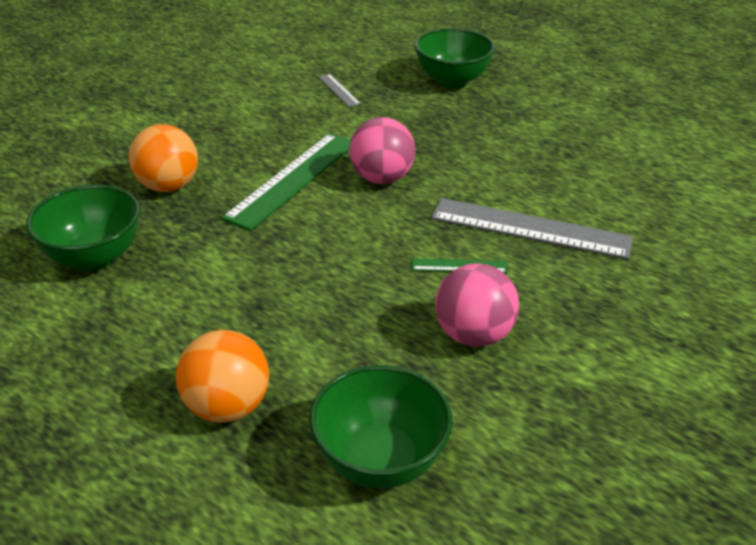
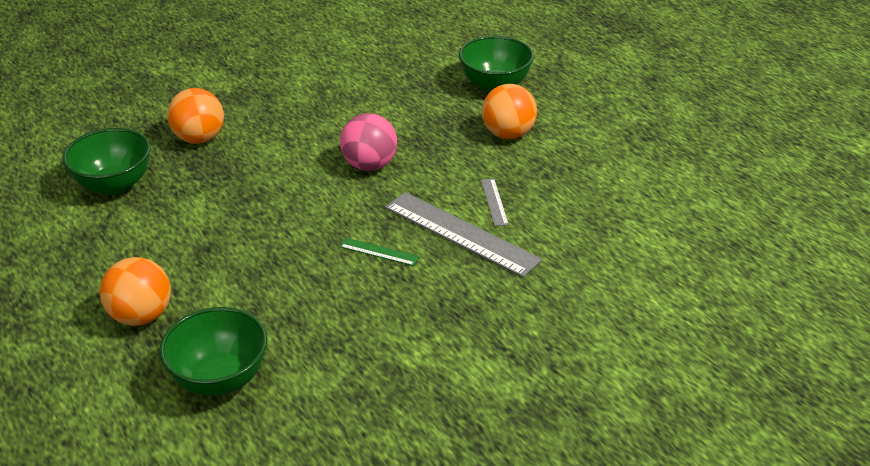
camera: 20 degrees right, 0 degrees up
green ruler [222,133,351,231] -> none
grey ruler [318,74,361,107] -> grey ruler moved to [481,179,509,226]
pink ball [435,263,519,347] -> none
none -> orange ball [482,84,537,139]

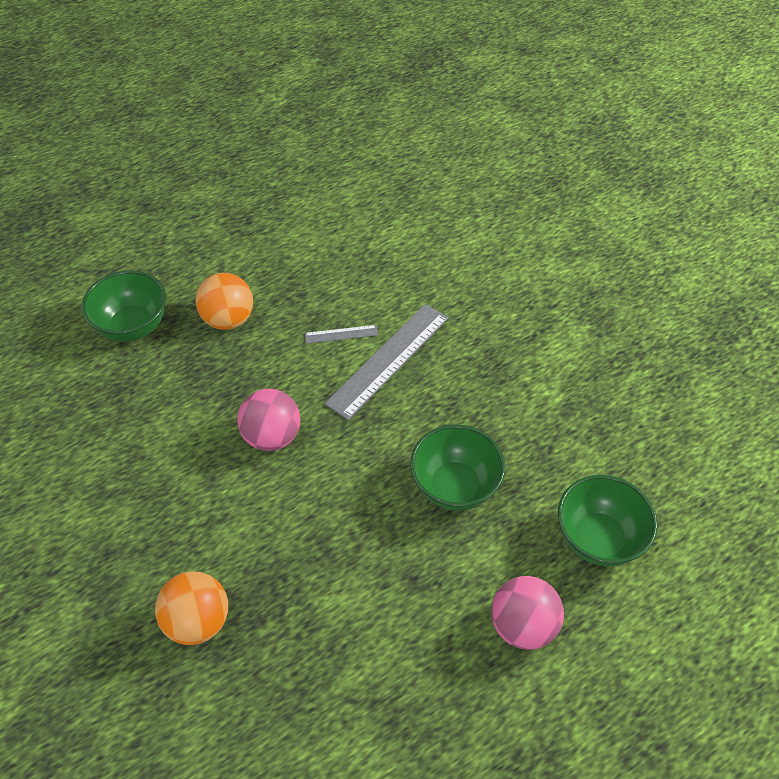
camera: 90 degrees left, 15 degrees up
green bowl [63,128,151,195] -> green bowl moved to [410,424,505,511]
orange ball [100,257,171,326] -> pink ball [491,576,564,650]
green ruler [340,238,419,266] -> none

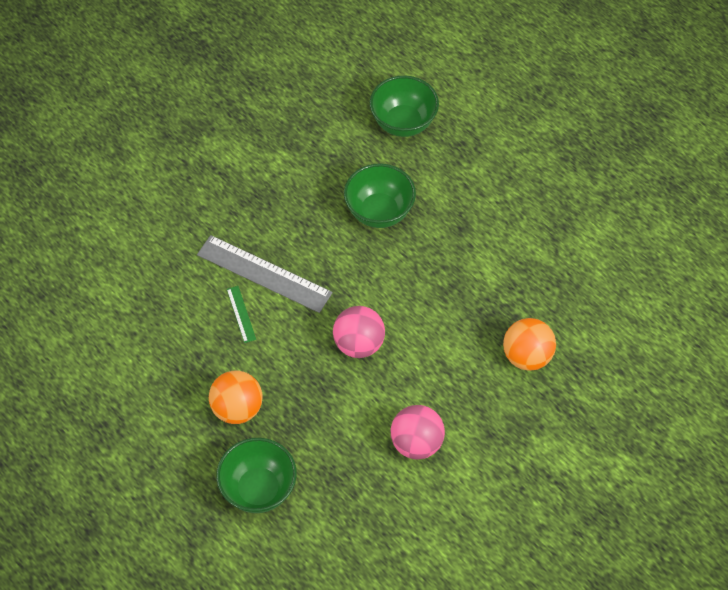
camera: 100 degrees left, 5 degrees up
grey ruler [305,325,378,344] -> green ruler [227,286,256,343]
pink ball [491,576,564,650] -> pink ball moved to [391,405,445,459]

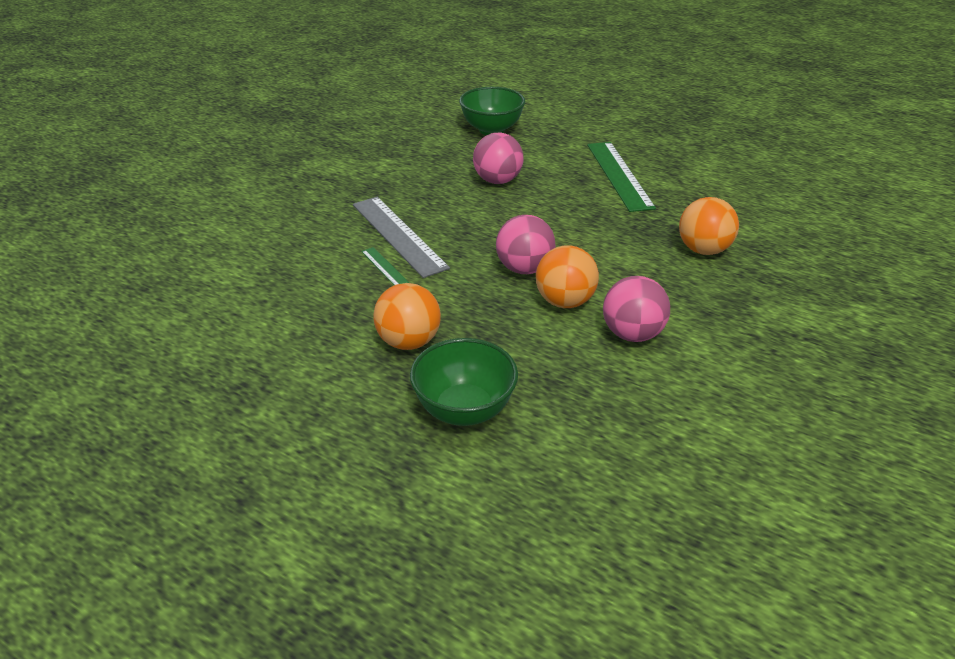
camera: 15 degrees left, 20 degrees down
grey ruler [197,235,333,313] -> grey ruler turned 45 degrees clockwise [353,197,450,278]
green bowl [344,163,416,228] -> pink ball [473,133,523,184]
none -> orange ball [536,245,599,308]
none -> green ruler [587,142,656,212]

